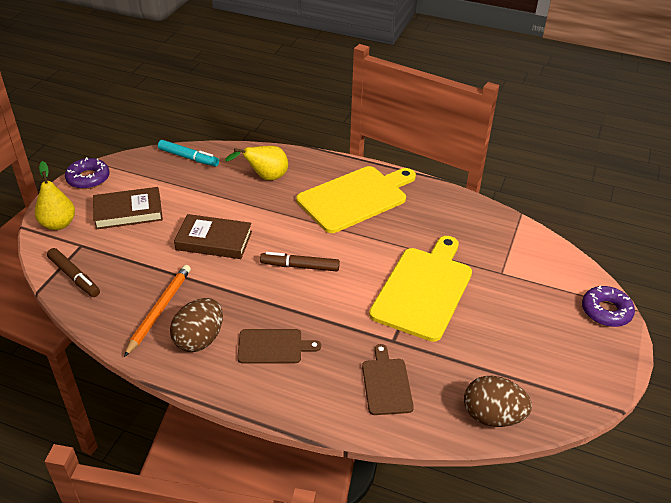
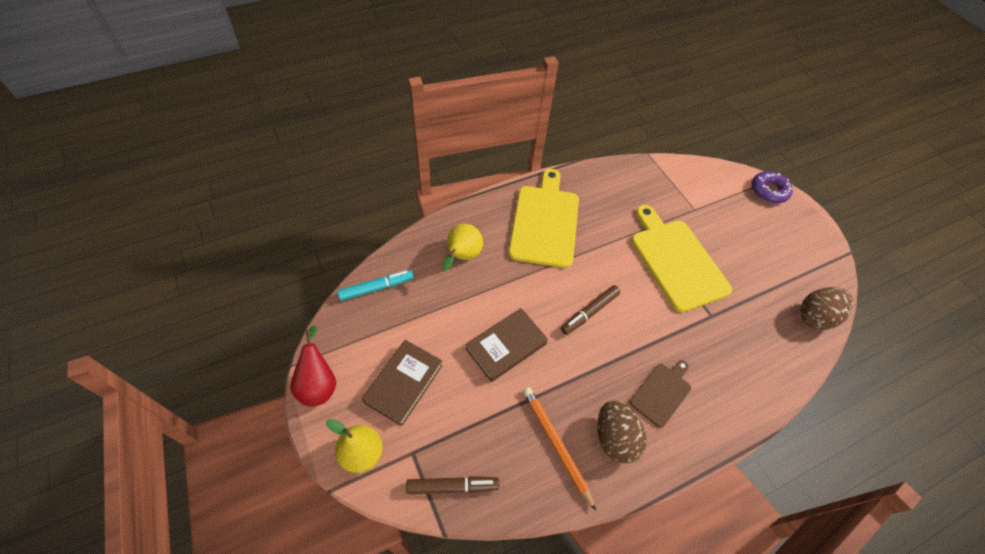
camera: 50 degrees left, 15 degrees up
purple donut [65,157,110,189] -> red pear [290,325,336,406]
brown cutting board [362,344,414,415] -> none

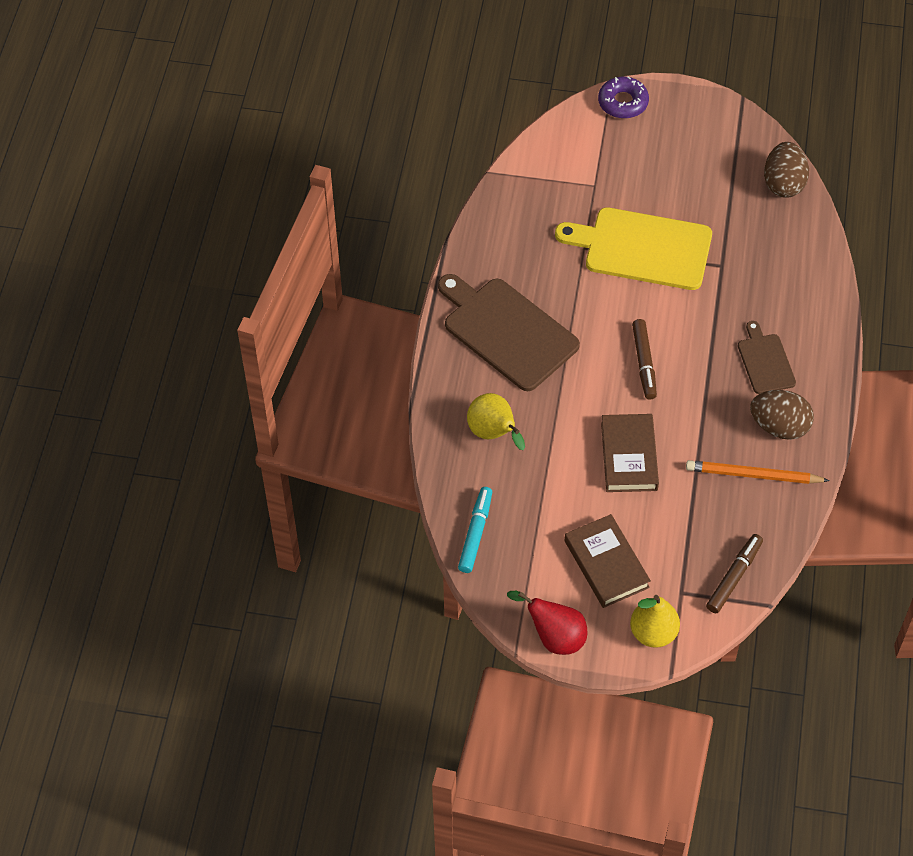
camera: 50 degrees left, 0 degrees up
yellow cutting board [509,169,579,268] -> brown cutting board [438,274,580,391]

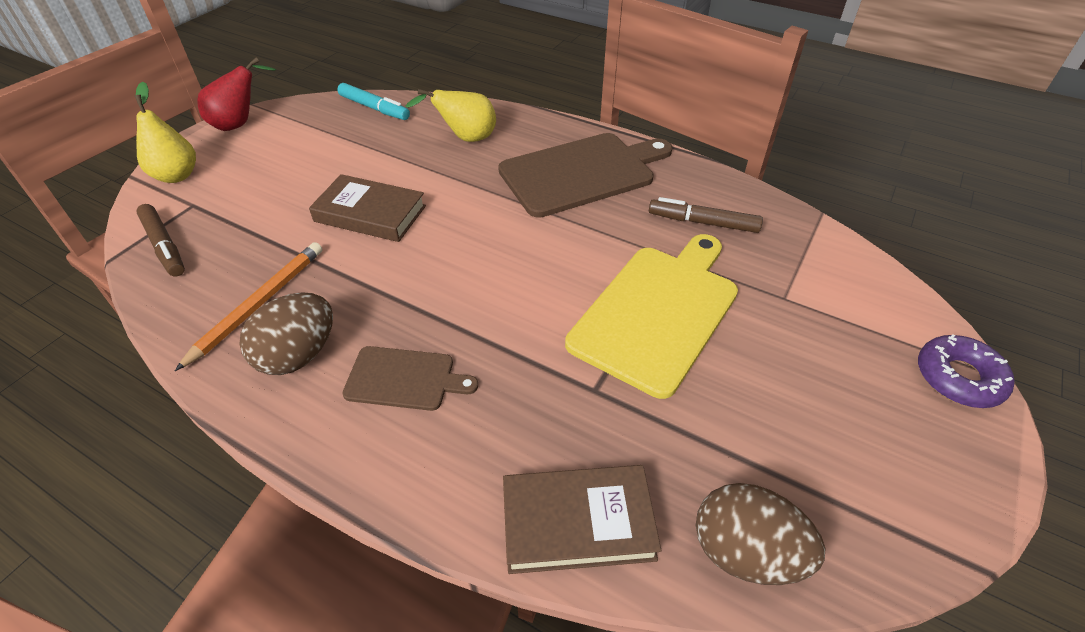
camera: 110 degrees right, 10 degrees down
brown book [565,514,651,608] -> brown book moved to [503,465,661,574]
brown marker [632,319,657,400] -> brown marker moved to [649,197,763,233]

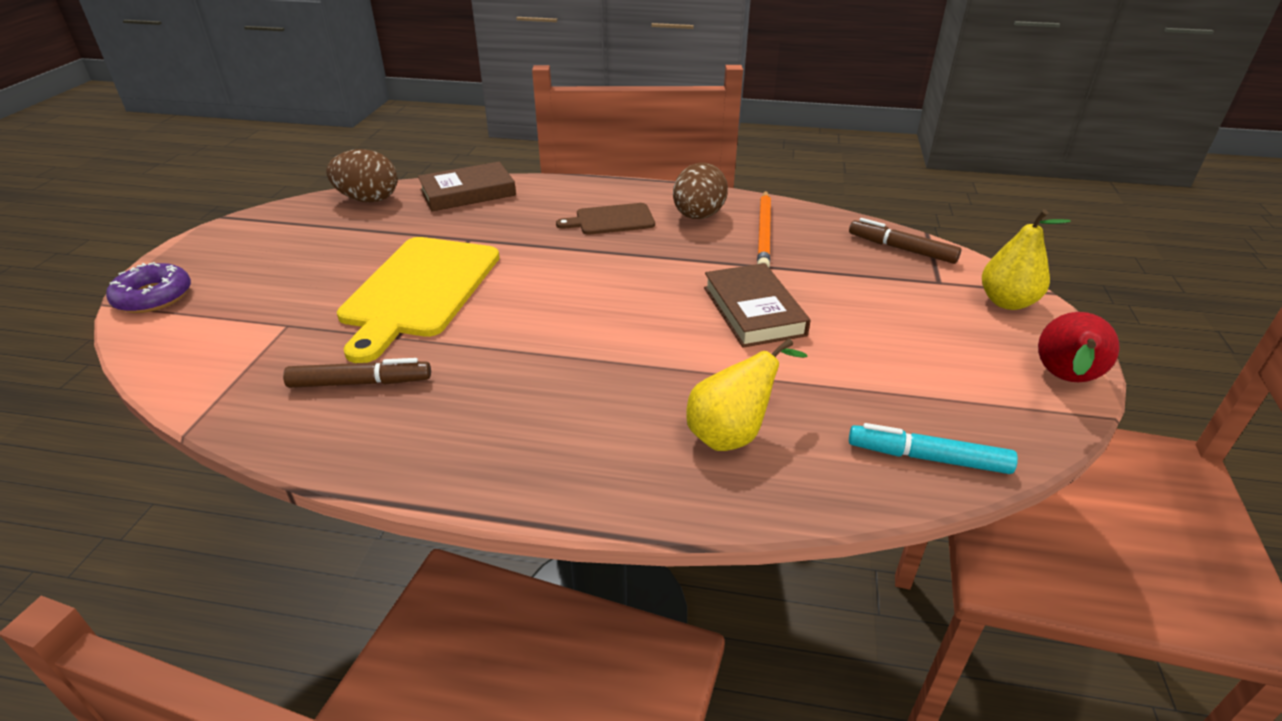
camera: 160 degrees right, 10 degrees down
brown book [309,174,426,242] -> brown book turned 75 degrees clockwise [704,263,811,348]
brown cutting board [498,133,672,218] -> none

